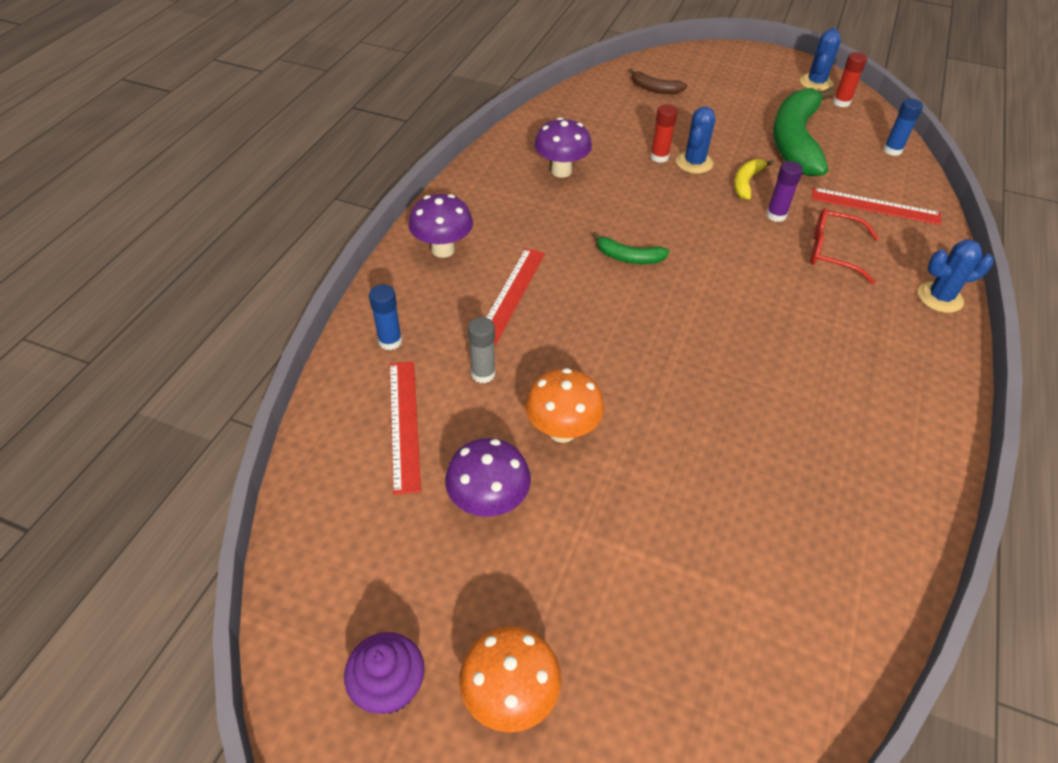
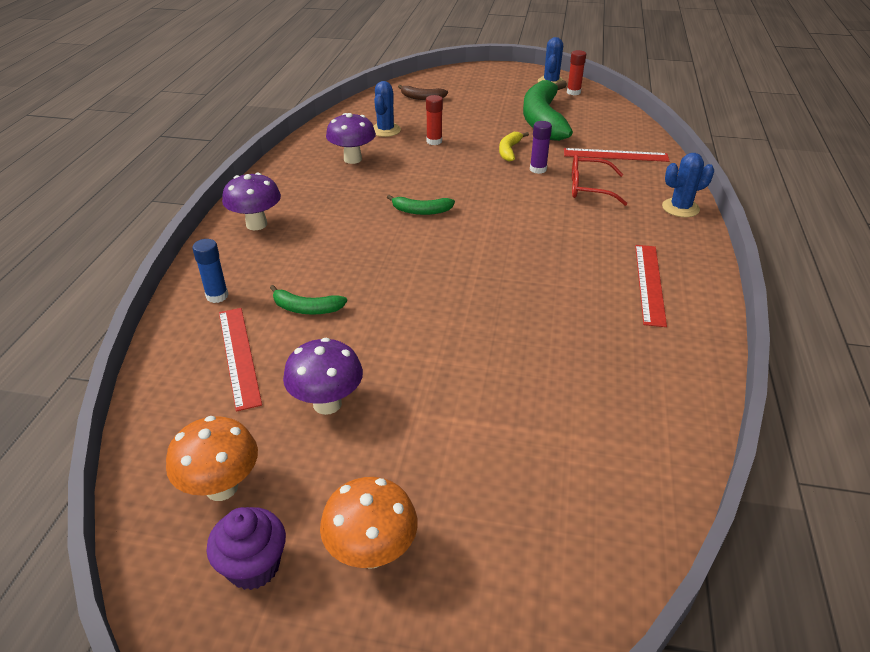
camera: 10 degrees left, 10 degrees down
grey glue stick [468,317,495,383] -> green banana [270,285,347,315]
red ruler [486,248,545,346] -> red ruler moved to [635,245,667,327]
orange mushroom [525,368,604,443] -> orange mushroom moved to [166,416,258,501]
blue cactus [676,107,715,174] -> blue cactus moved to [373,81,401,137]
blue glue stick [883,98,923,156] -> none

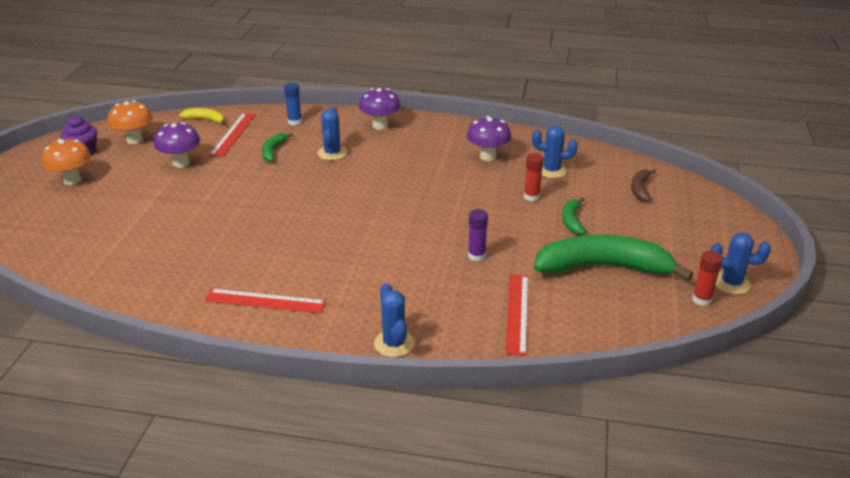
camera: 90 degrees right, 5 degrees down
red ruler [219,308,262,412] -> red ruler turned 60 degrees counterclockwise [209,113,256,157]
green banana [387,195,455,215] -> green banana moved to [562,198,586,235]
yellow banana [499,132,529,162] -> yellow banana moved to [179,108,226,125]
red glasses [572,155,627,206] -> none
none -> blue cactus [318,107,347,160]

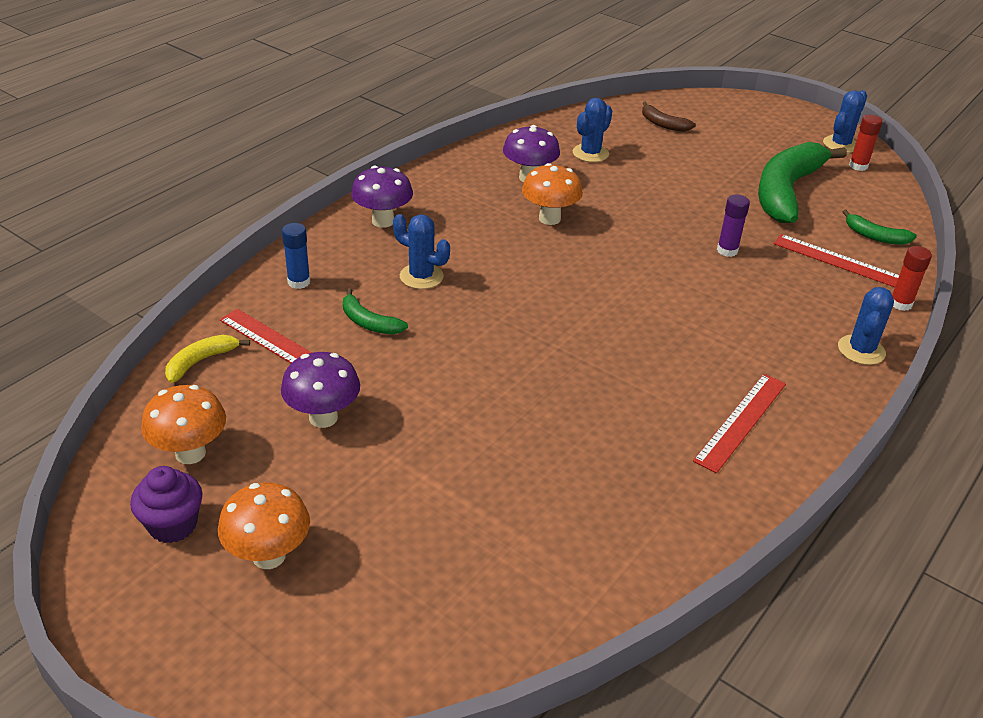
camera: 65 degrees left, 5 degrees up
blue cactus [374,283,415,357] -> blue cactus turned 75 degrees counterclockwise [838,287,894,365]
red glue stick [524,153,544,201] -> red glue stick moved to [892,246,932,311]
green banana [562,198,586,235] -> green banana moved to [842,210,917,245]
none -> orange mushroom [522,163,583,225]

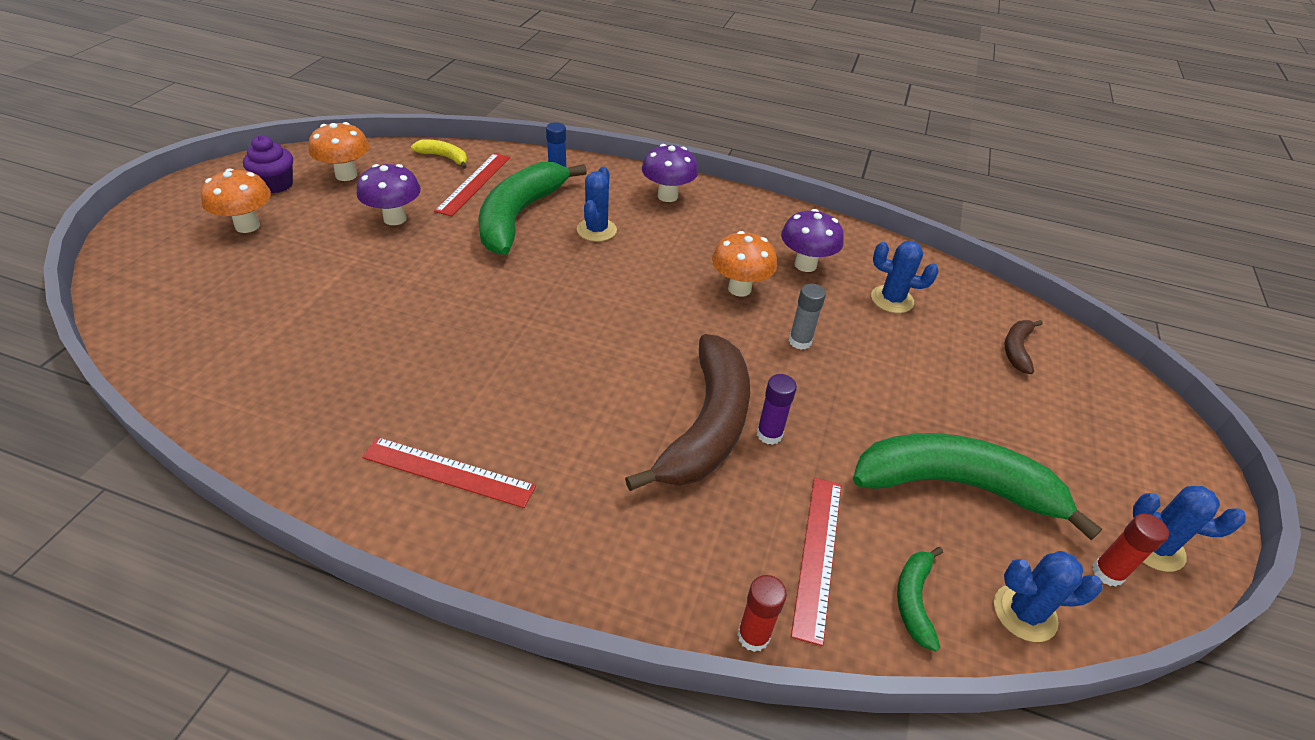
camera: 70 degrees right, 5 degrees up
green banana [343,288,408,334] -> green banana [478,162,587,255], size x2.24
blue cactus [838,287,894,365] -> blue cactus moved to [994,551,1103,642]
none -> brown banana [625,334,750,491]
none -> grey glue stick [789,284,826,350]

